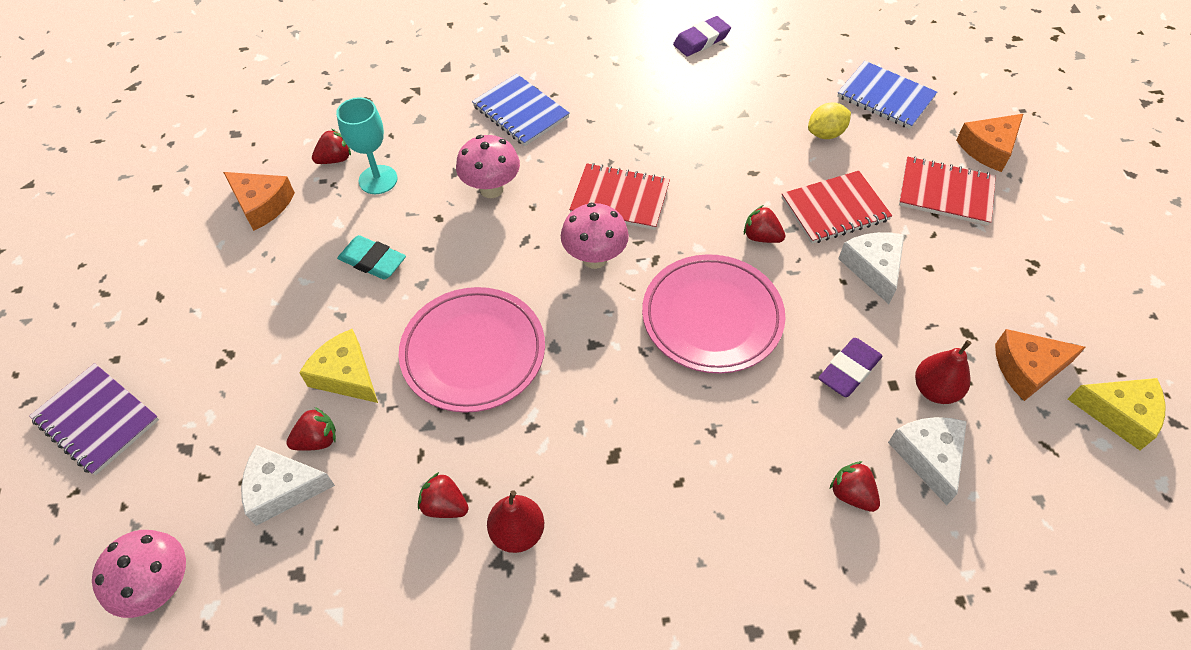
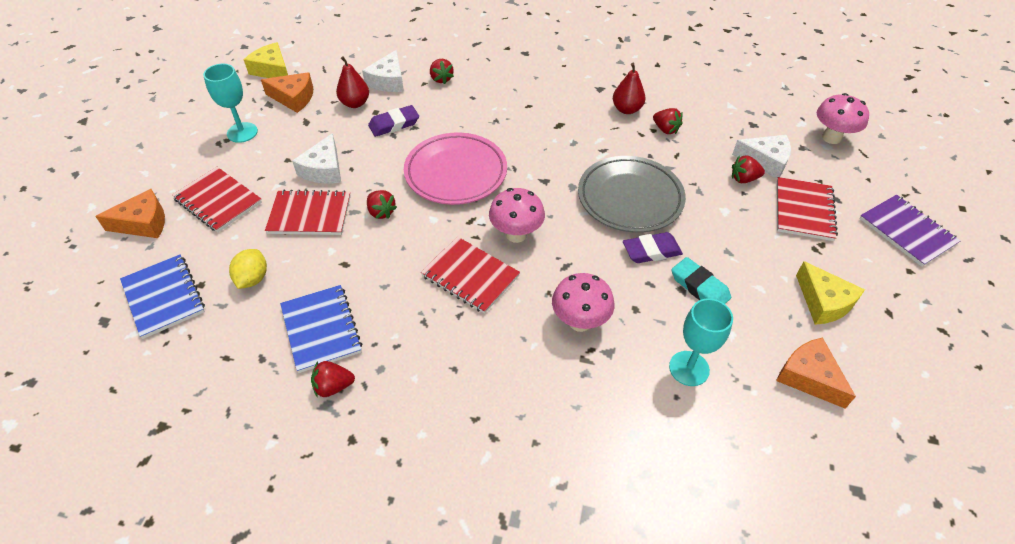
camera: 160 degrees left, 5 degrees down
yellow cheese [299,329,378,403] -> yellow cheese moved to [796,261,865,325]
red strawberry [312,129,351,164] -> red strawberry moved to [311,361,355,397]
pink plate [399,287,545,413] -> grey plate [578,156,686,233]
blue notebook [472,74,570,146] -> blue notebook moved to [280,285,362,373]
purple eraser [673,16,731,57] -> purple eraser moved to [623,232,683,263]
yellow lemon [808,103,851,139] -> yellow lemon turned 75 degrees counterclockwise [229,249,267,289]
none -> turquoise goblet [203,64,258,143]
none -> red notebook [777,177,838,241]

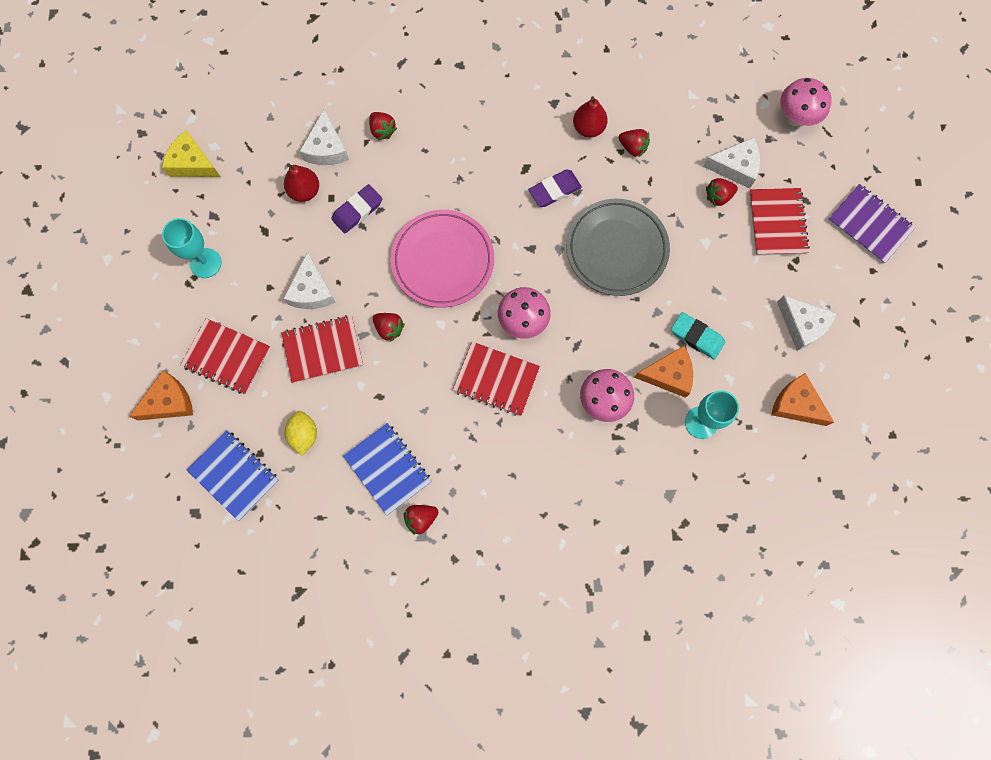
camera: 15 degrees left, 25 degrees up
orange cheese [261,72,313,113] -> orange cheese moved to [634,346,693,398]
purple eraser [623,232,683,263] -> purple eraser moved to [529,169,582,207]
yellow cheese [796,261,865,325] -> white cheese [777,295,837,351]

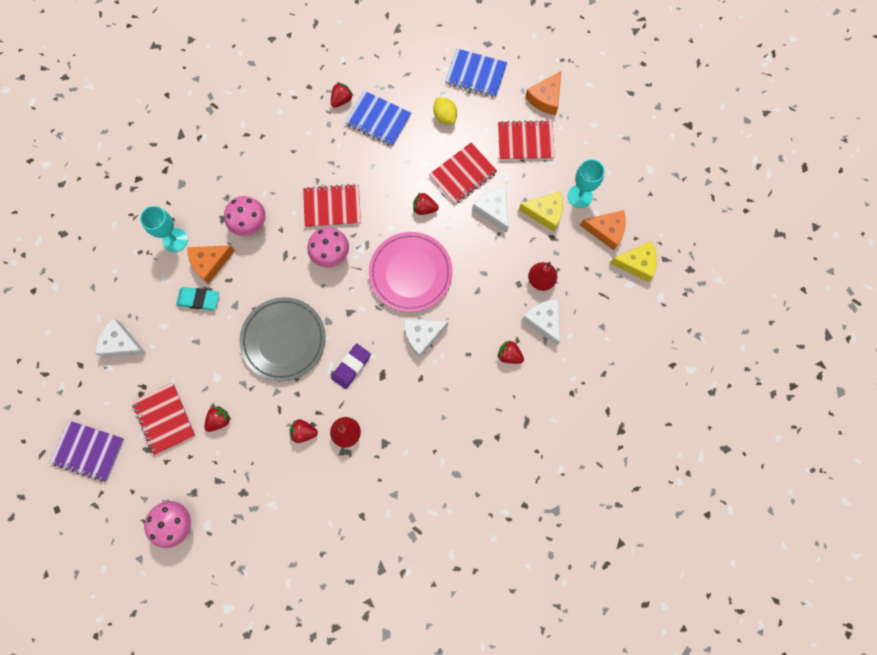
camera: 155 degrees right, 0 degrees up
purple eraser [331,184,382,234] -> none
white cheese [703,137,760,188] -> white cheese moved to [404,319,448,357]
orange cheese [771,373,834,426] -> orange cheese moved to [580,210,626,250]
none -> yellow cheese [519,191,563,232]

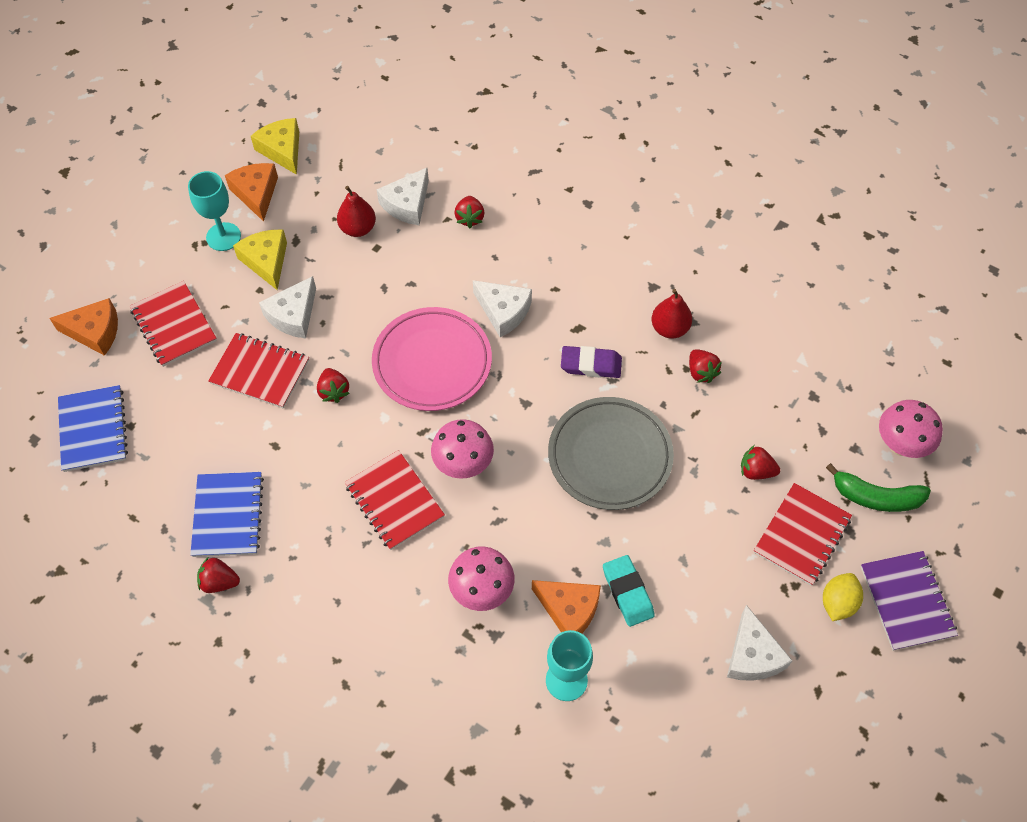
camera: 120 degrees left, 15 degrees down
yellow lemon [433,98,457,124] -> yellow lemon moved to [823,573,863,621]
none -> green banana [826,463,931,512]

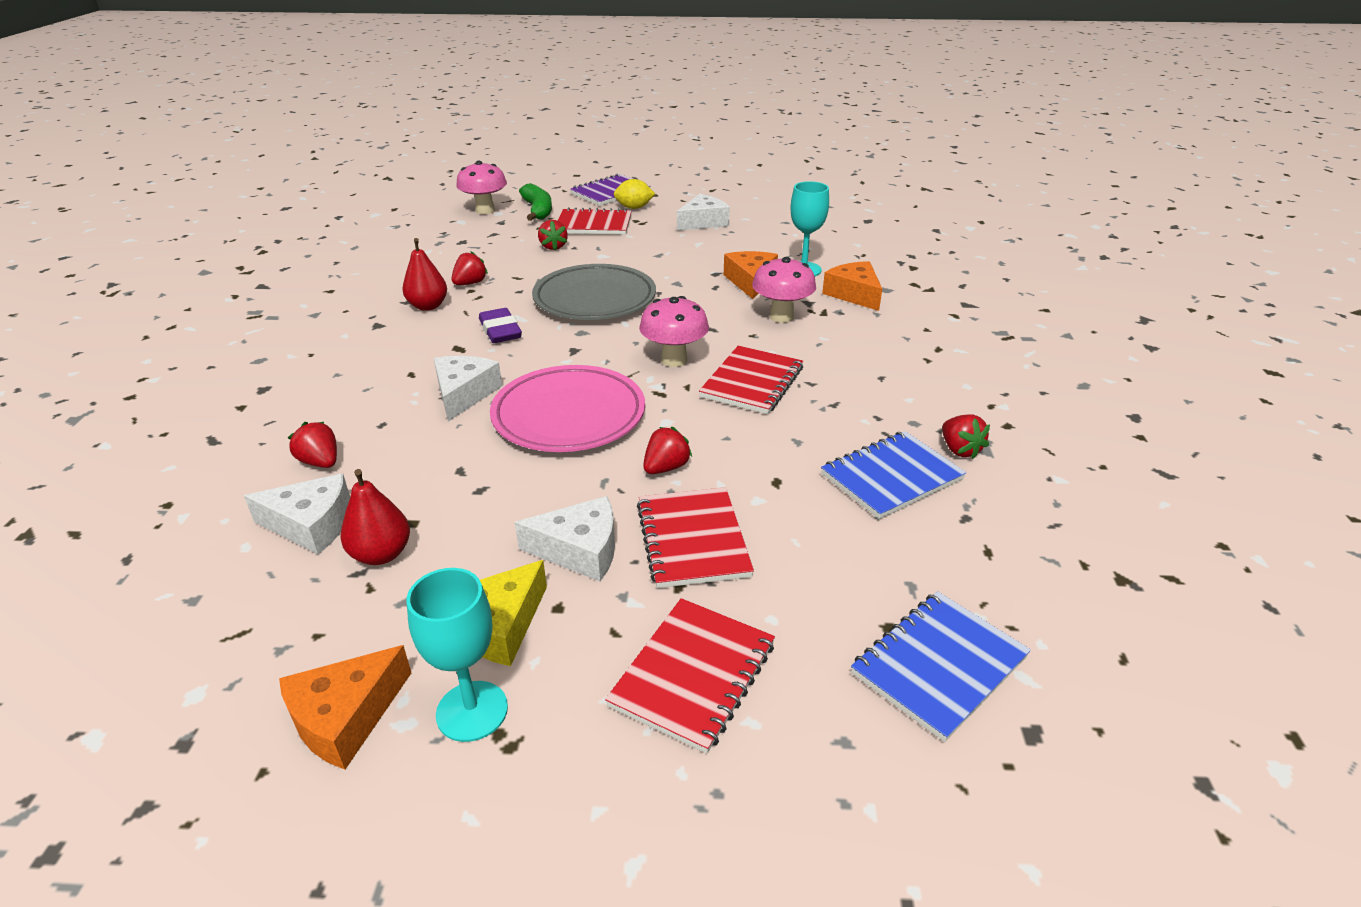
camera: 120 degrees left, 25 degrees down
orange cheese [49,298,118,356] -> orange cheese moved to [822,261,882,311]
yellow cheese [251,118,299,175] -> none
red strawberry [454,196,484,228] -> red strawberry turned 105 degrees counterclockwise [288,422,337,468]
turquoise eraser [603,555,655,627] -> none

